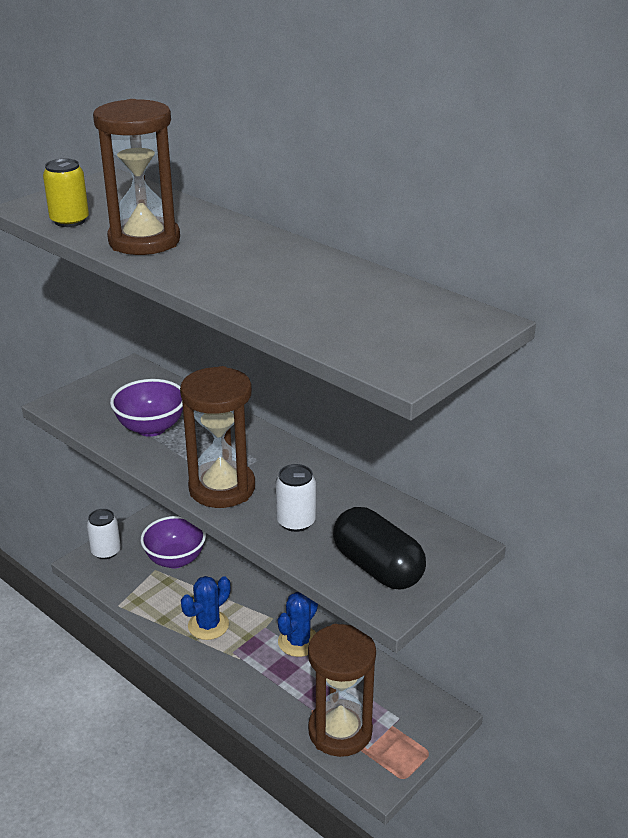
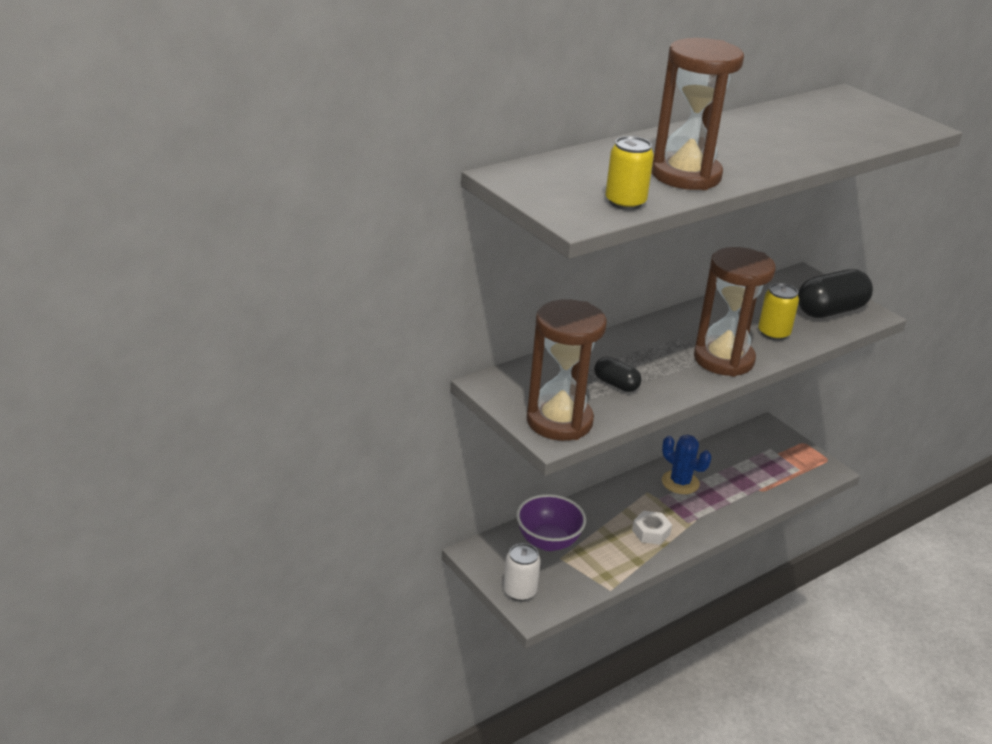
camera: 80 degrees left, 0 degrees up
purple bowl [110,379,183,437] -> black capsule [594,357,642,392]
blue cactus [181,576,230,640] -> white nut [632,511,672,545]
white can [276,464,316,532] -> yellow can [758,283,799,340]
brown hourglass [308,624,376,757] -> brown hourglass moved to [526,299,607,441]

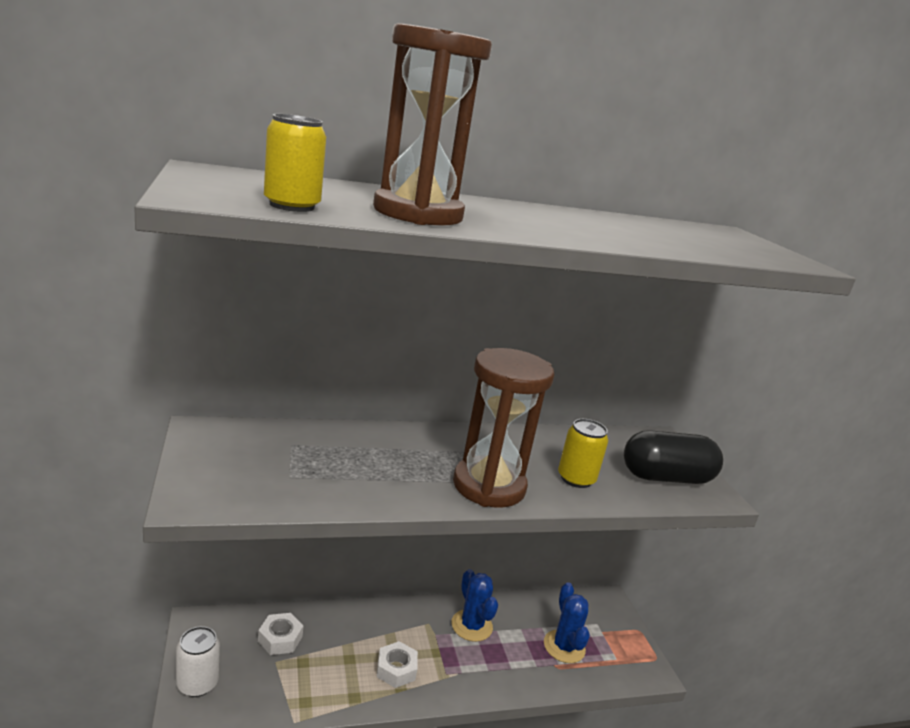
camera: 20 degrees right, 10 degrees down
purple bowl [516,494,586,551] -> white nut [258,613,304,655]
brown hourglass [526,299,607,441] -> none
black capsule [594,357,642,392] -> none
none -> blue cactus [544,582,590,663]

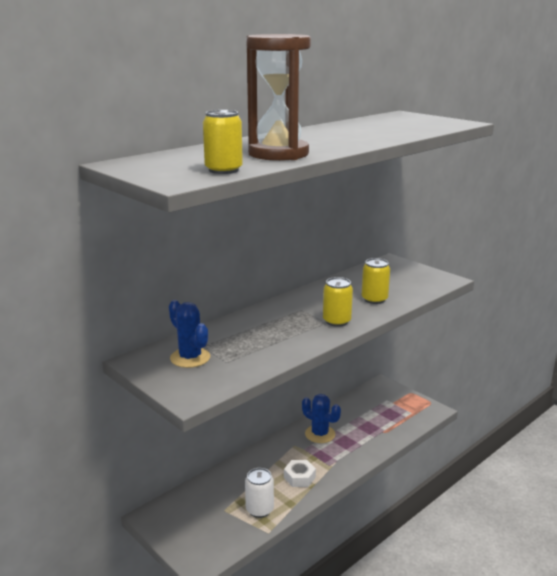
camera: 25 degrees left, 0 degrees up
white can [176,626,220,697] -> white can moved to [245,468,274,518]
white nut [258,613,304,655] -> none
brown hourglass [453,348,554,508] -> yellow can [323,277,353,327]
blue cactus [544,582,590,663] -> blue cactus moved to [169,300,210,368]
black capsule [624,430,723,484] -> none

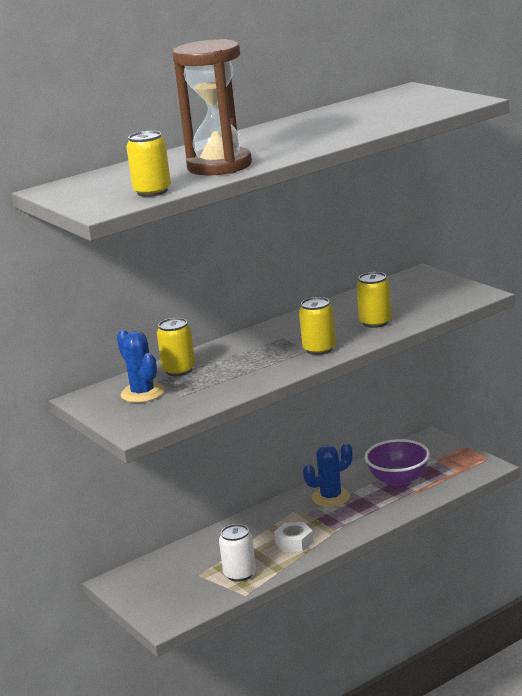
camera: 10 degrees right, 0 degrees up
blue cactus [302,394,341,443] -> blue cactus turned 75 degrees counterclockwise [303,443,353,507]
none -> yellow can [157,318,195,376]
none -> purple bowl [365,439,430,488]

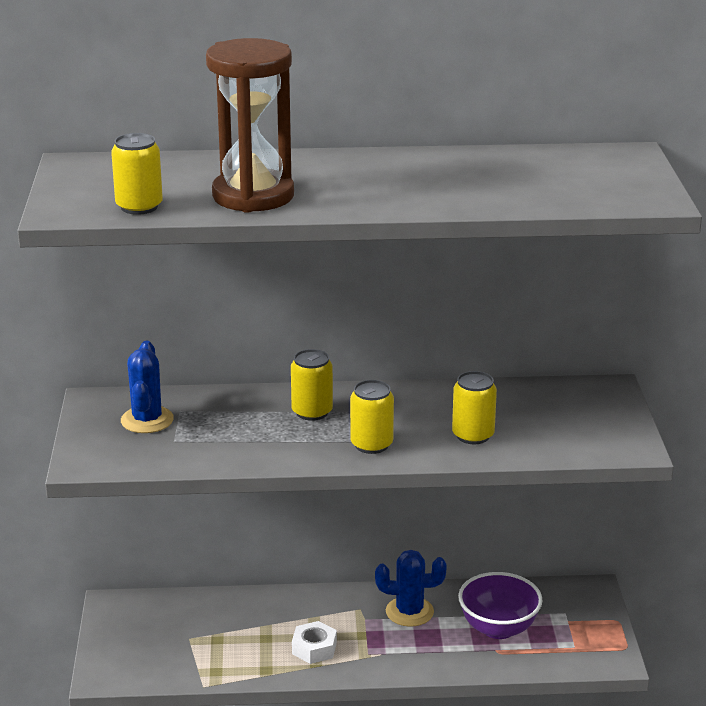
camera: 30 degrees right, 5 degrees up
yellow can [157,318,195,376] -> yellow can moved to [291,349,333,421]
white can [219,524,256,582] -> none

